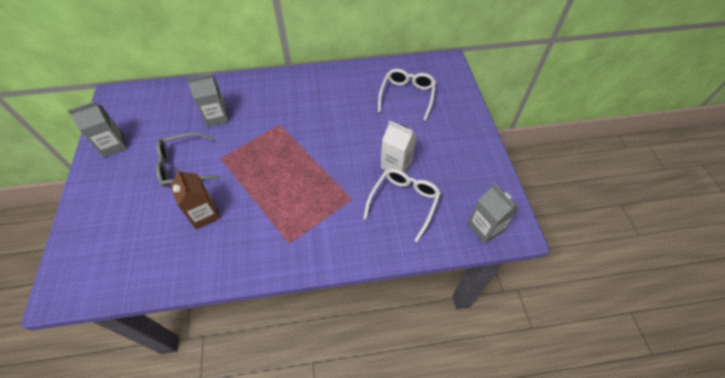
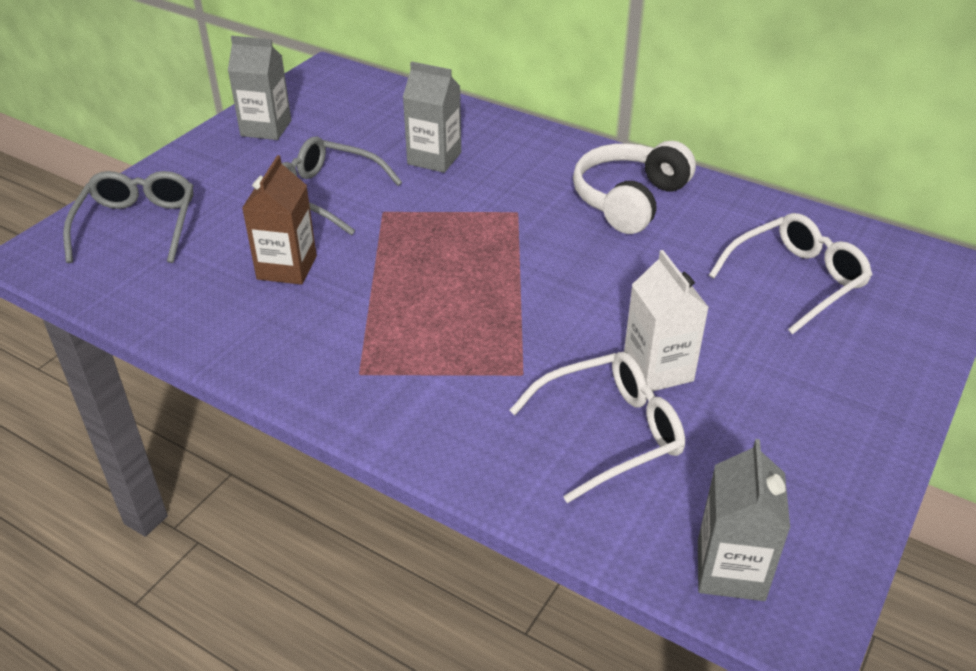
camera: 40 degrees right, 15 degrees down
none -> grey glasses [63,171,193,263]
none -> white headphones [573,141,696,234]

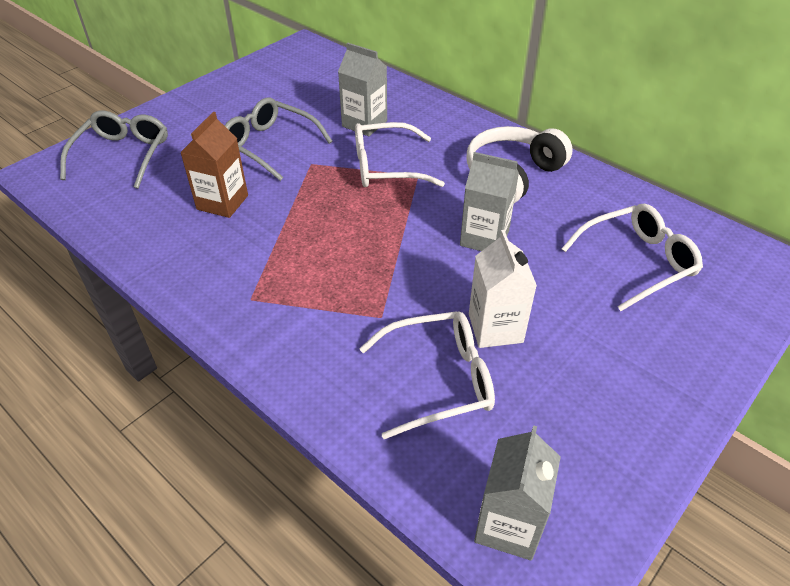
camera: 10 degrees right, 5 degrees up
grey carton [228,36,291,140] -> grey carton moved to [460,152,519,251]
none -> white glasses [355,122,445,187]

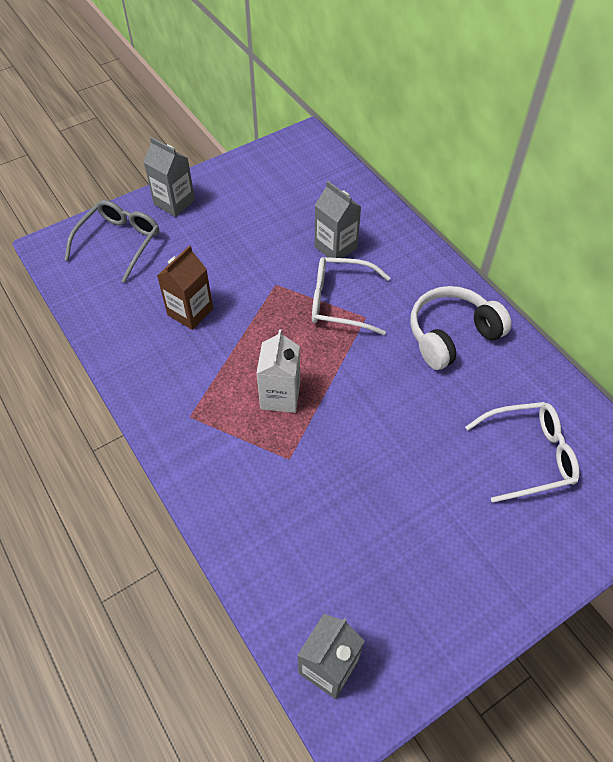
camera: 15 degrees right, 10 degrees up
grey glasses [225,97,333,181] -> none
white glasses [359,311,495,439] -> none
grey carton [460,152,519,251] -> grey carton moved to [144,137,195,217]
white carton [469,230,537,348] -> white carton moved to [256,329,300,413]

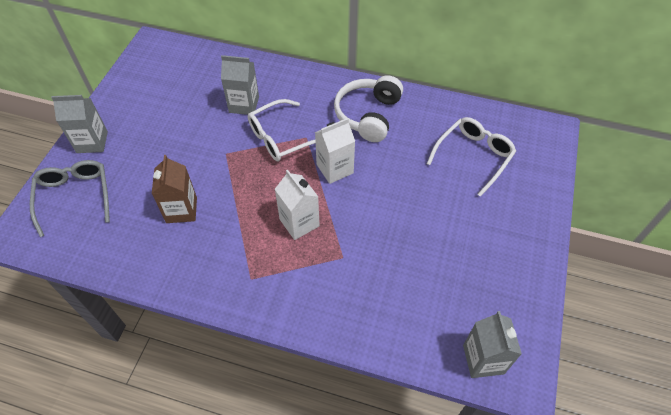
camera: 40 degrees left, 0 degrees up
none -> white carton [315,118,355,184]

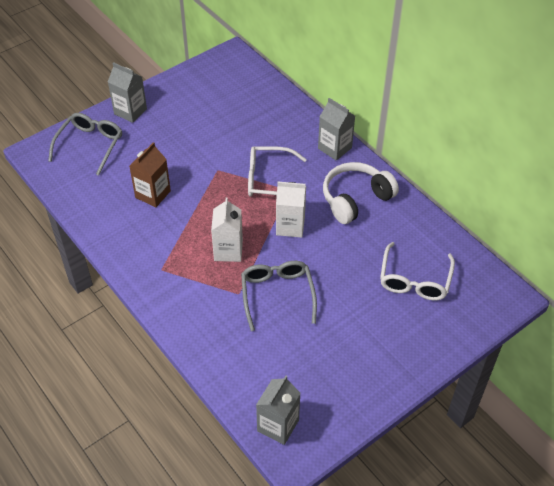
camera: 35 degrees right, 5 degrees down
grey carton [221,55,259,115] -> grey carton moved to [318,98,355,161]
white glasses [427,117,516,197] -> white glasses turned 120 degrees clockwise [380,242,455,301]
none -> grey glasses [241,261,317,331]

